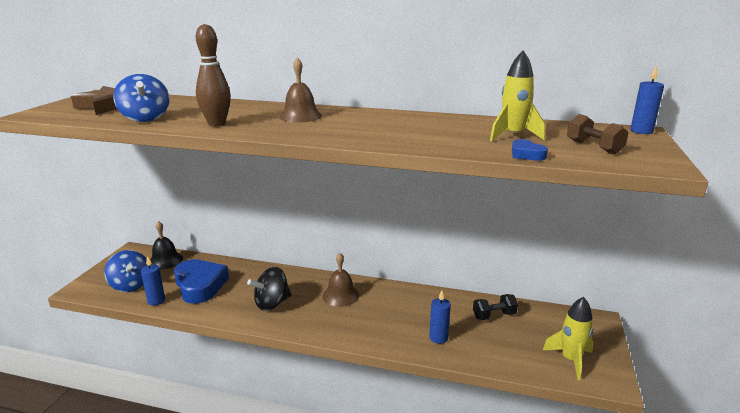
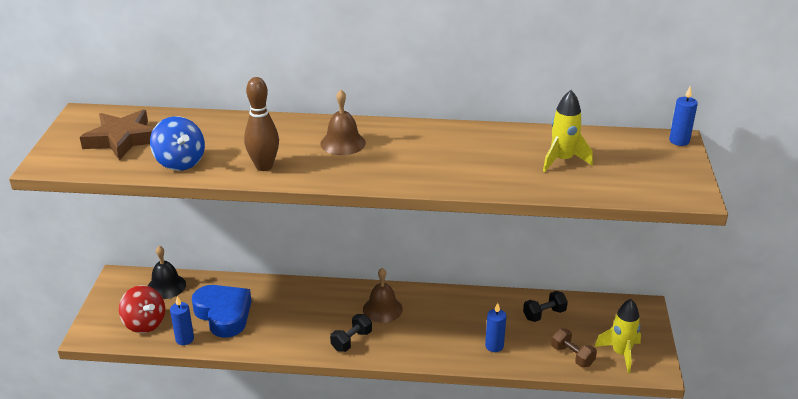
camera: 10 degrees left, 10 degrees up
blue spinning top [104,250,147,292] -> red spinning top [119,285,165,333]
black spinning top [247,267,292,311] -> none
blue heart [512,139,548,161] -> none
brown dumbbell [567,114,628,154] -> brown dumbbell moved to [551,328,597,367]
none -> black dumbbell [330,314,372,352]

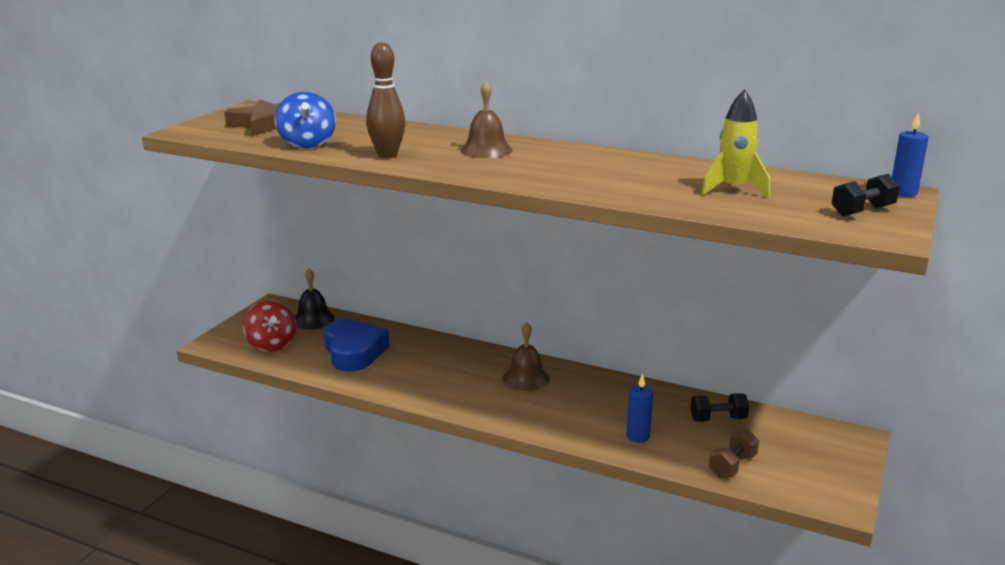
camera: 20 degrees right, 10 degrees down
blue candle [170,296,194,345] -> none
black dumbbell [330,314,372,352] -> black dumbbell moved to [832,174,900,217]
brown dumbbell [551,328,597,367] -> brown dumbbell turned 60 degrees clockwise [709,429,759,478]
yellow rocket [595,299,641,373] -> none

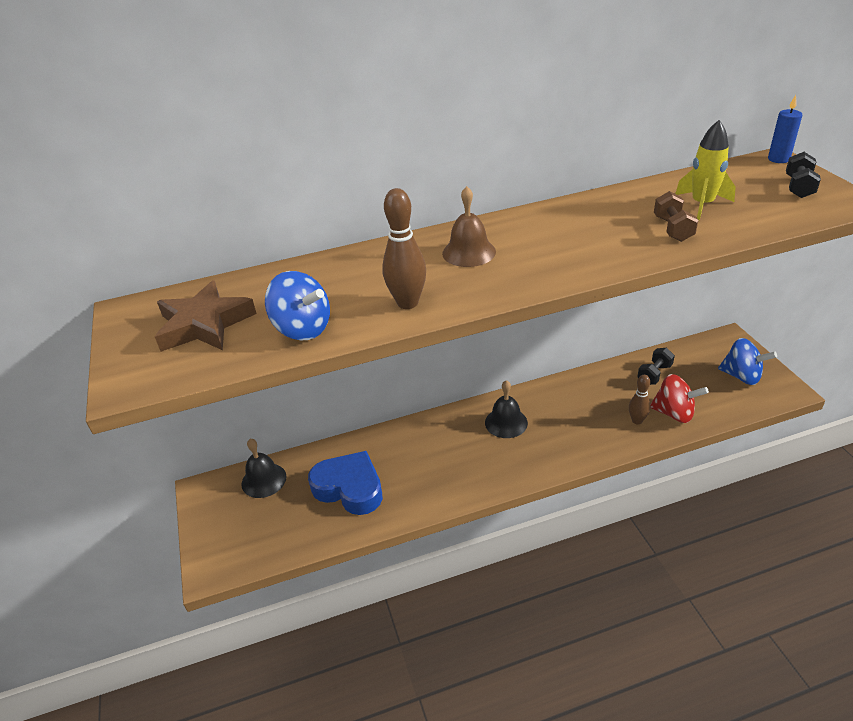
camera: 40 degrees left, 15 degrees up
red spinning top [243,300,296,352] -> red spinning top moved to [650,374,709,423]
brown bell [502,322,550,391] -> black bell [485,380,528,438]
blue candle [626,373,653,443] -> brown bowling pin [629,375,650,424]
brown dumbbell [709,429,759,478] -> brown dumbbell moved to [654,191,698,242]
none -> blue spinning top [718,338,777,385]

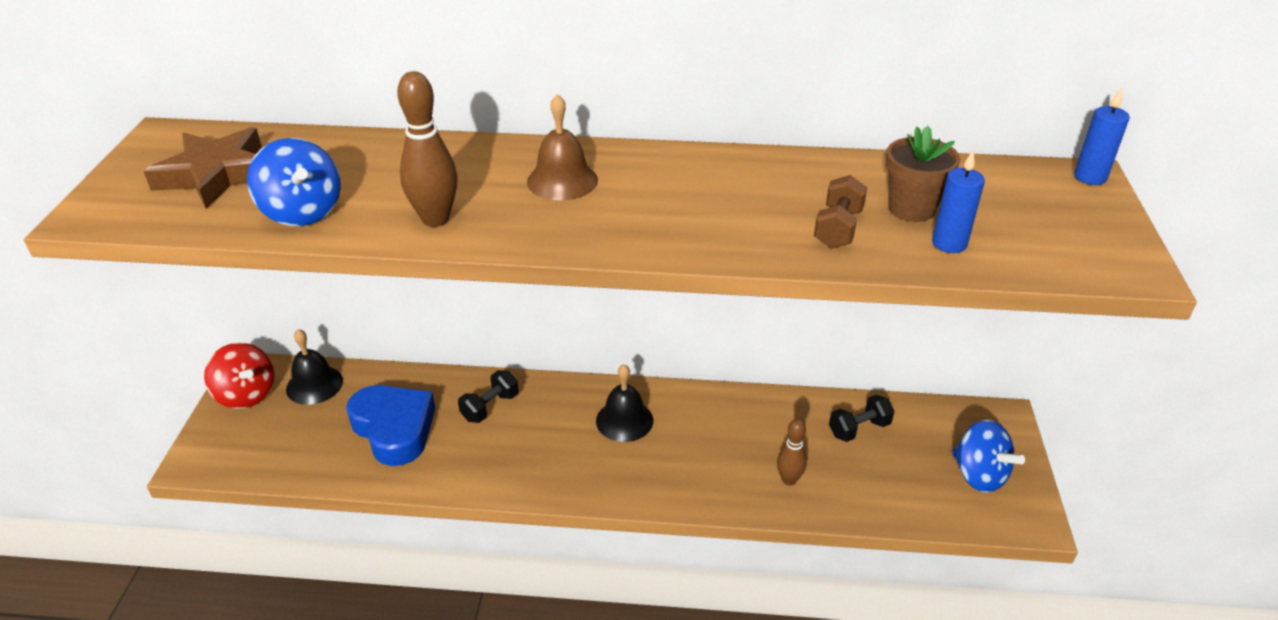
camera: 20 degrees right, 0 degrees up
red spinning top [650,374,709,423] -> red spinning top moved to [204,343,274,409]
yellow rocket [675,120,736,221] -> brown flower pot [886,126,960,222]
black dumbbell [786,152,821,198] -> black dumbbell moved to [458,370,519,423]
none -> blue candle [932,150,985,253]

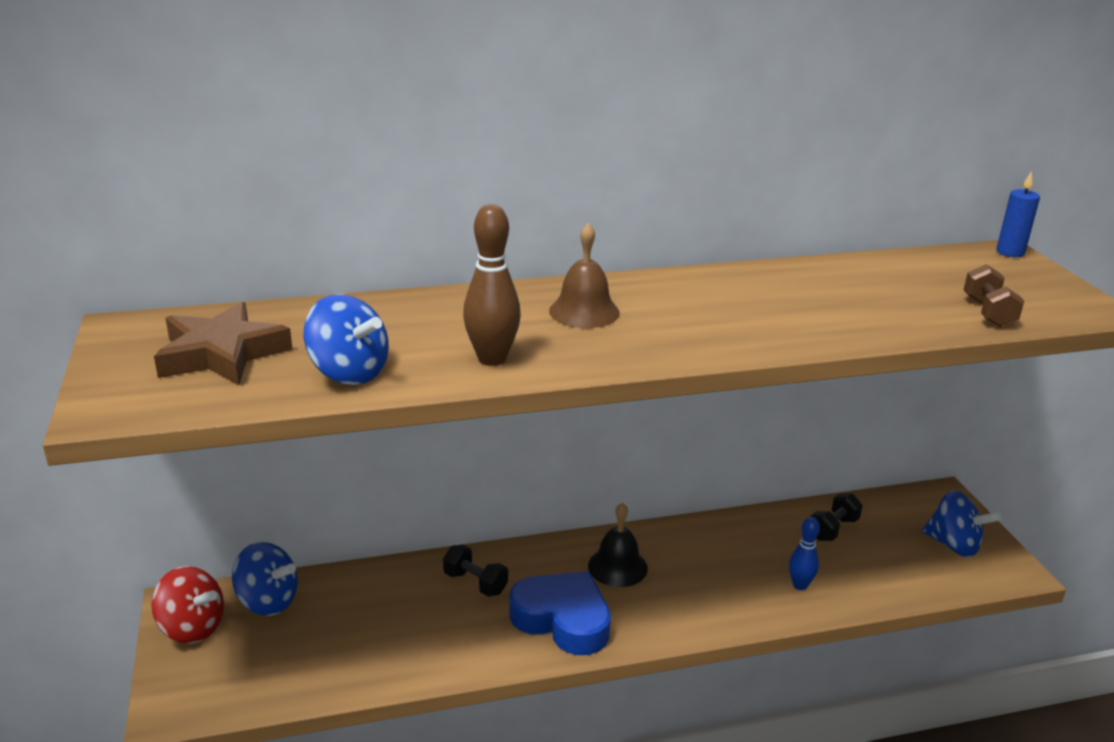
camera: 20 degrees left, 10 degrees down
black bell [286,329,343,405] -> blue spinning top [232,542,298,616]
blue heart [346,385,435,466] -> blue heart moved to [509,571,611,655]
black dumbbell [458,370,519,423] -> black dumbbell turned 75 degrees counterclockwise [443,545,508,597]
brown bowling pin [777,419,807,486] -> blue bowling pin [789,517,820,590]
brown dumbbell [814,175,867,248] -> brown dumbbell moved to [963,264,1024,327]
brown flower pot [886,126,960,222] -> none
blue candle [932,150,985,253] -> none

